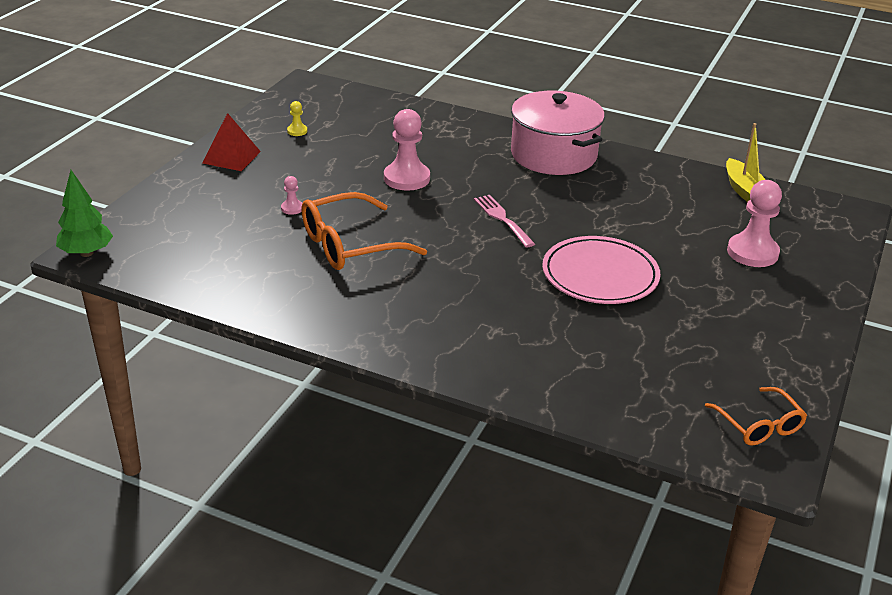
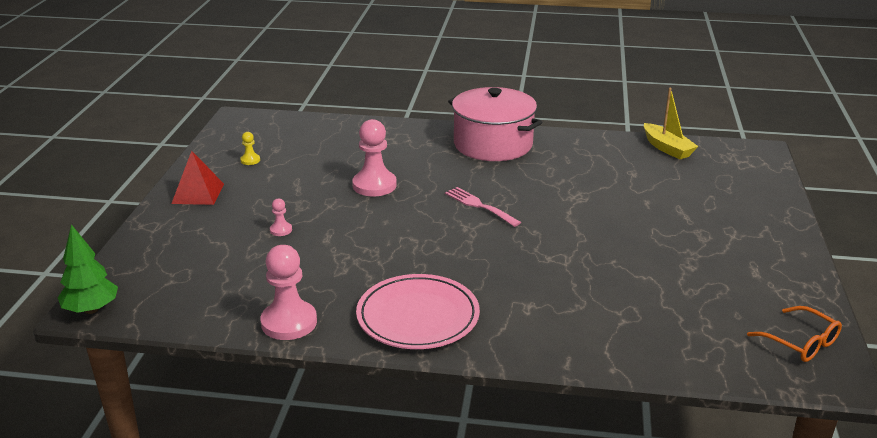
camera: 15 degrees left, 5 degrees down
orange glasses [301,192,427,270] -> none
pink plate [542,236,660,304] -> pink plate moved to [356,274,480,349]
pink pawn [727,180,782,267] -> pink pawn moved to [260,245,317,340]

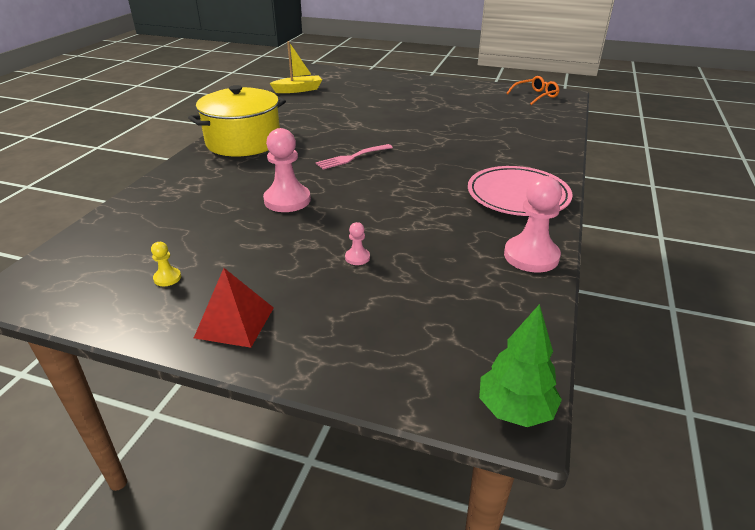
camera: 80 degrees left, 5 degrees up
pink pot [448,87,542,161] -> yellow pot [188,85,286,156]

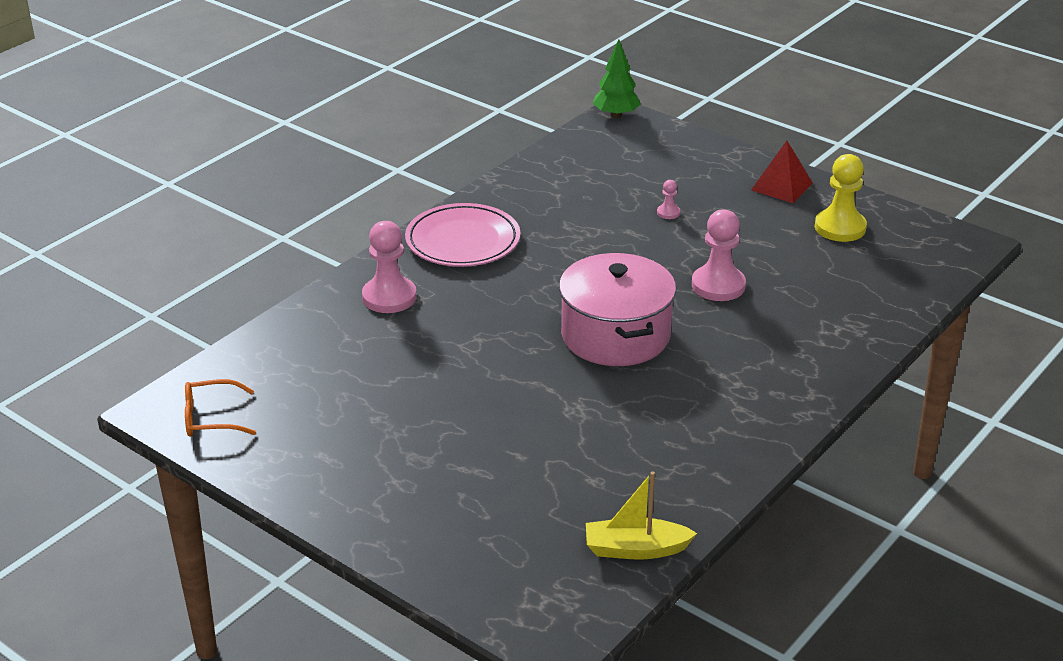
camera: 160 degrees left, 0 degrees up
yellow pawn [151,242,181,286] -> yellow pawn [815,154,867,242], size x2.16
yellow pot [188,85,286,156] -> none
pink fork [316,144,393,170] -> pink pot [559,253,676,366]
pink pawn [504,176,562,273] -> pink pawn moved to [362,221,417,313]

